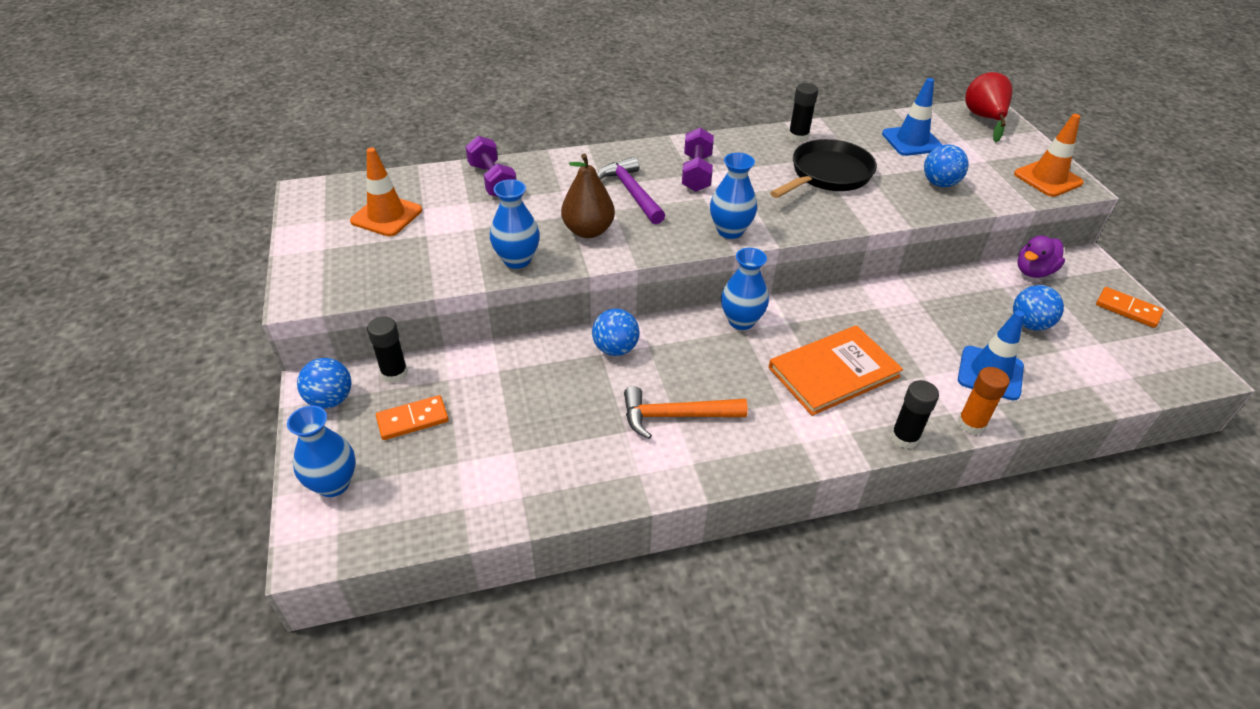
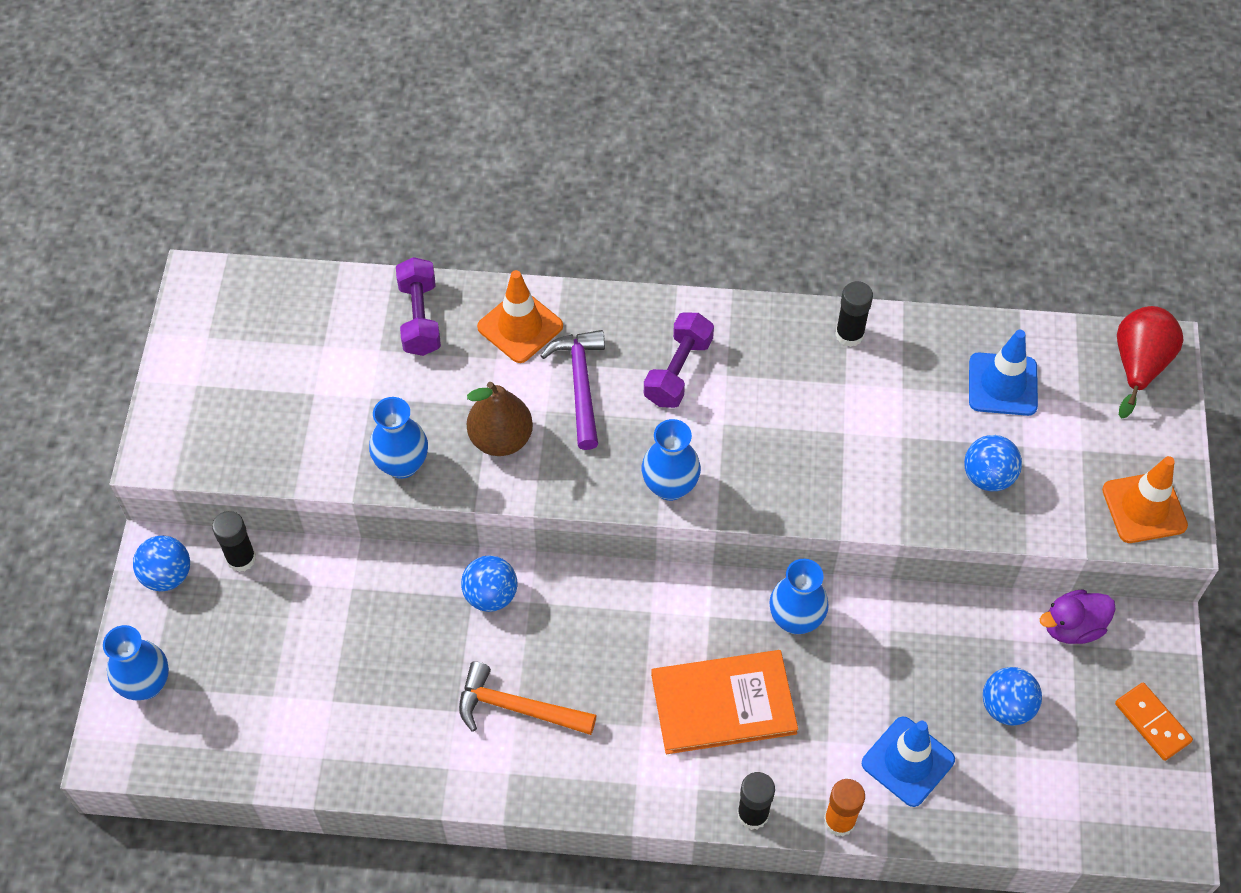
camera: 20 degrees right, 15 degrees up
orange traffic cone [350,148,422,236] -> orange traffic cone moved to [477,270,563,363]
orange domino [376,395,449,440] -> none
blue vase [721,248,769,330] -> blue vase moved to [769,559,829,634]
black pan [770,139,877,198] -> none

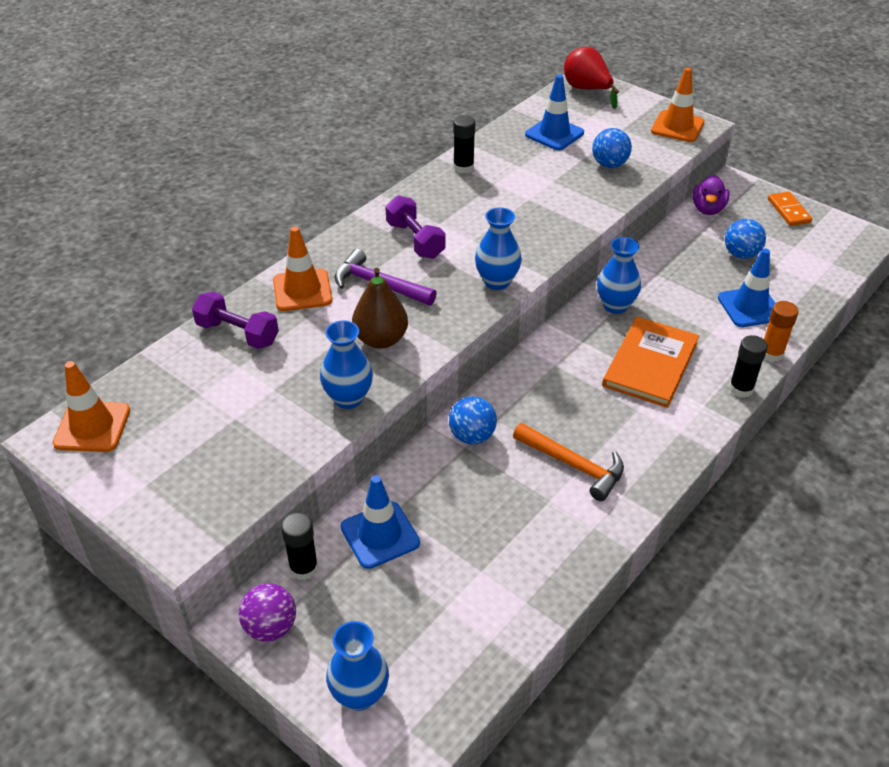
camera: 55 degrees left, 15 degrees down
blue ball [133,535,190,591] -> purple ball [238,583,296,642]
orange hammer [459,661,596,735] -> orange hammer turned 105 degrees counterclockwise [513,423,624,501]
orange domino [1115,683,1193,761] -> orange domino turned 75 degrees clockwise [768,192,812,226]
none -> orange traffic cone [53,361,130,452]
none -> blue traffic cone [341,475,420,569]

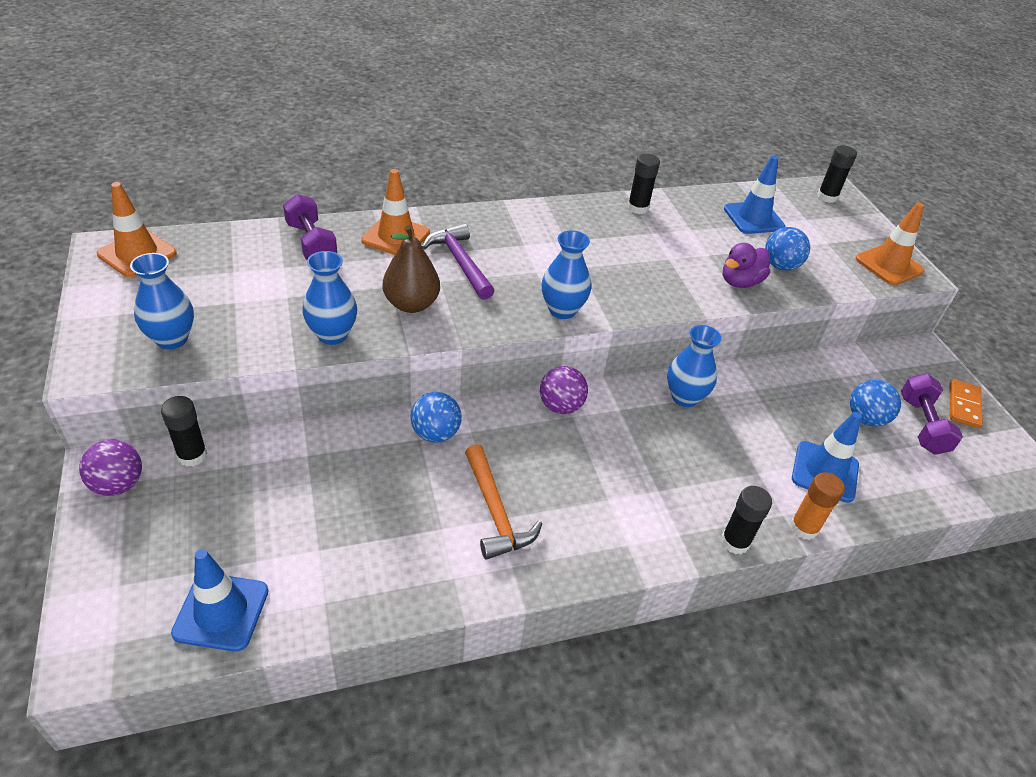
camera: 30 degrees right, 0 degrees up
blue vase [326,621,389,711] -> blue vase moved to [130,253,194,349]
blue traffic cone [341,475,420,569] -> blue traffic cone moved to [171,549,269,652]
purple dumbbell [385,195,446,259] -> purple dumbbell moved to [901,373,963,455]
red pear [564,47,619,109] -> black glue stick [817,145,857,203]
orange book [602,316,699,408] -> none
purple duck [692,175,729,215] -> purple duck moved to [723,243,770,288]
none -> purple ball [540,366,588,414]

